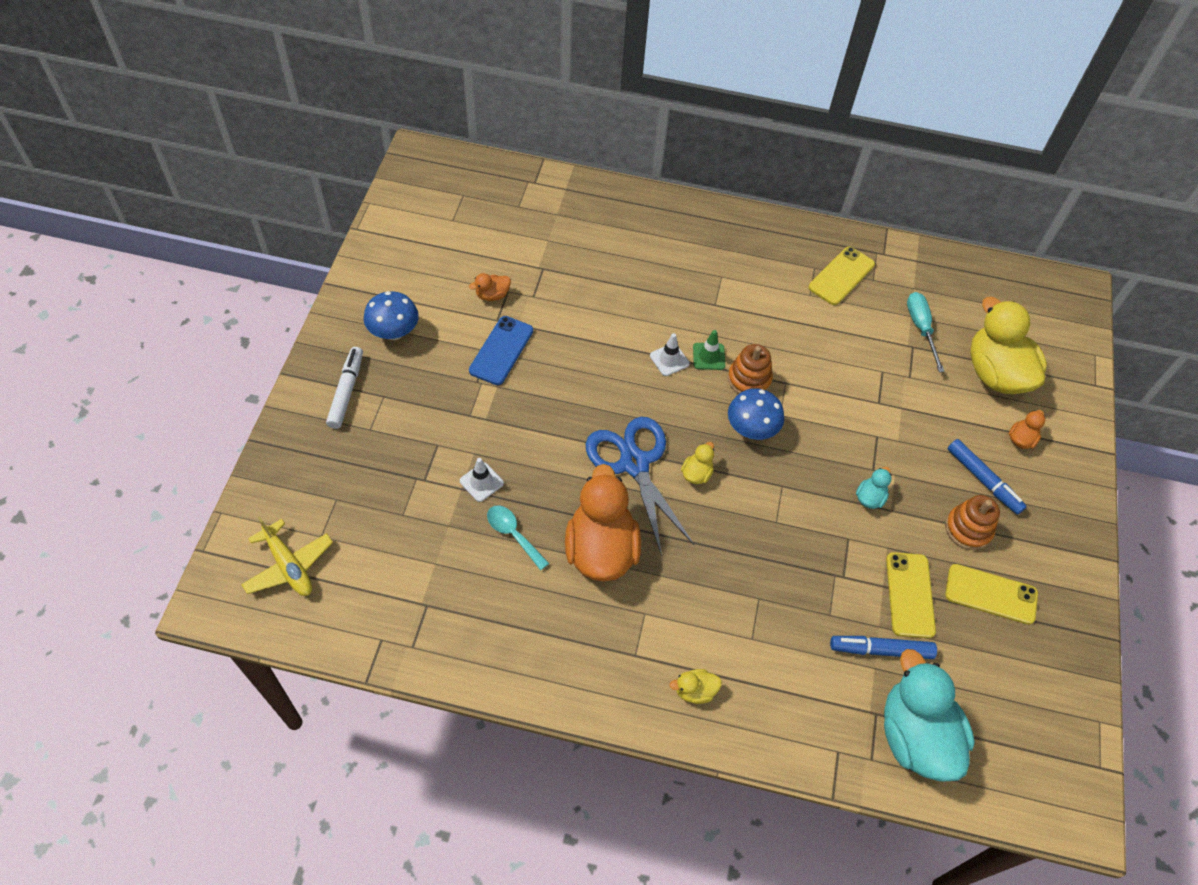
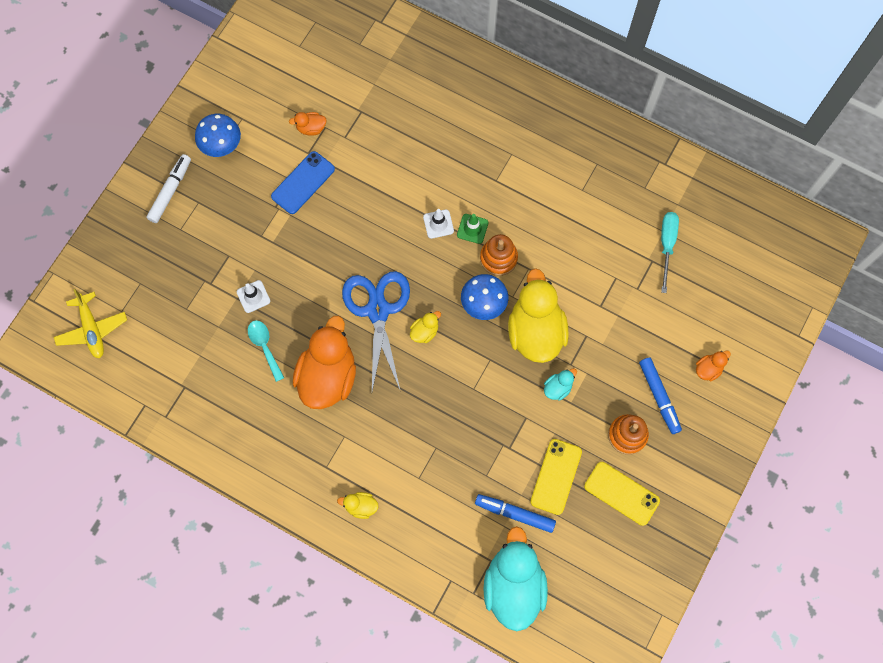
camera: 20 degrees right, 15 degrees up
yellow phone [809,247,875,305] -> none
yellow duck [970,297,1047,394] -> yellow duck moved to [508,268,569,363]

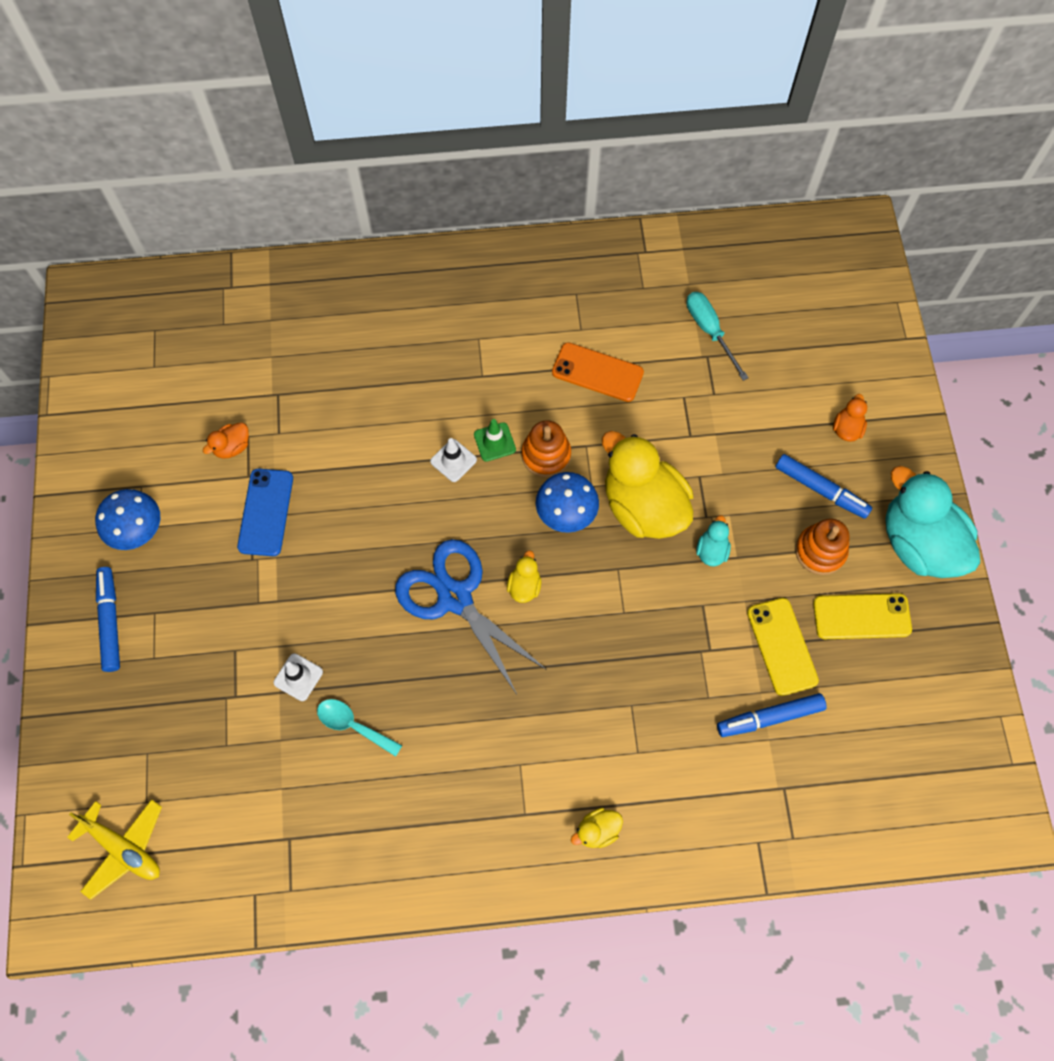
camera: 35 degrees left, 5 degrees down
white marker [146,154,191,223] -> blue marker [96,567,120,672]
orange duck [293,316,356,409] -> none
turquoise duck [484,526,548,631] -> turquoise duck moved to [885,466,980,578]
none -> orange phone [552,342,644,402]

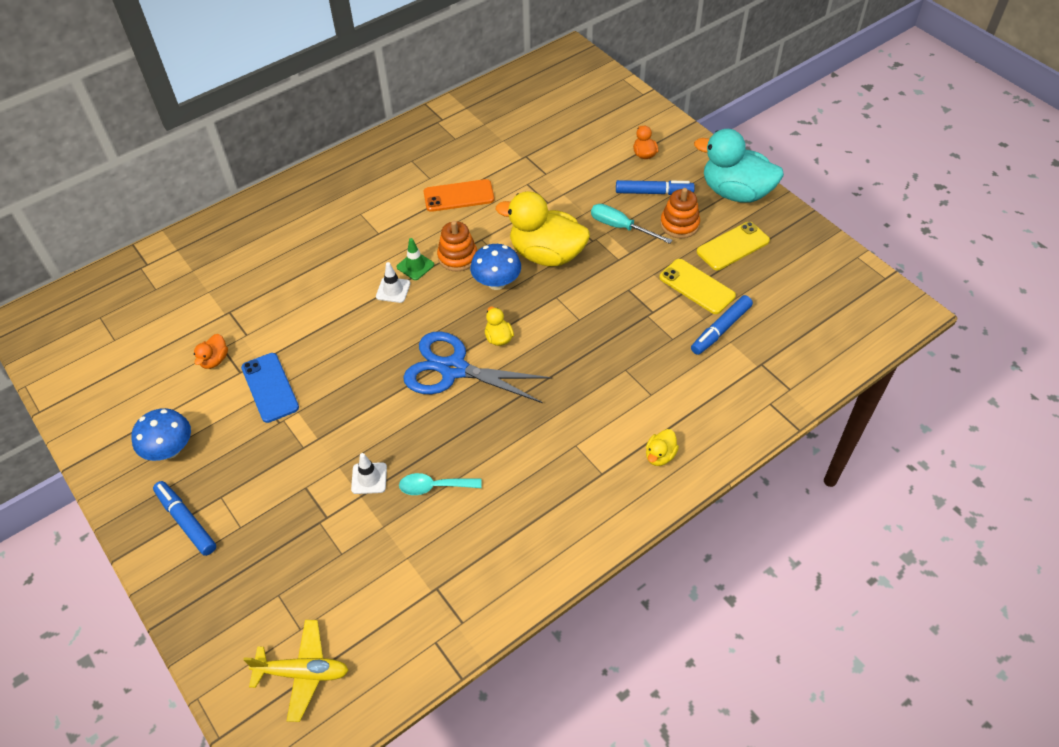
camera: 30 degrees left, 15 degrees down
turquoise screwdriver [686,292,749,381] -> turquoise screwdriver moved to [591,204,672,244]
turquoise duck [696,515,731,567] -> none

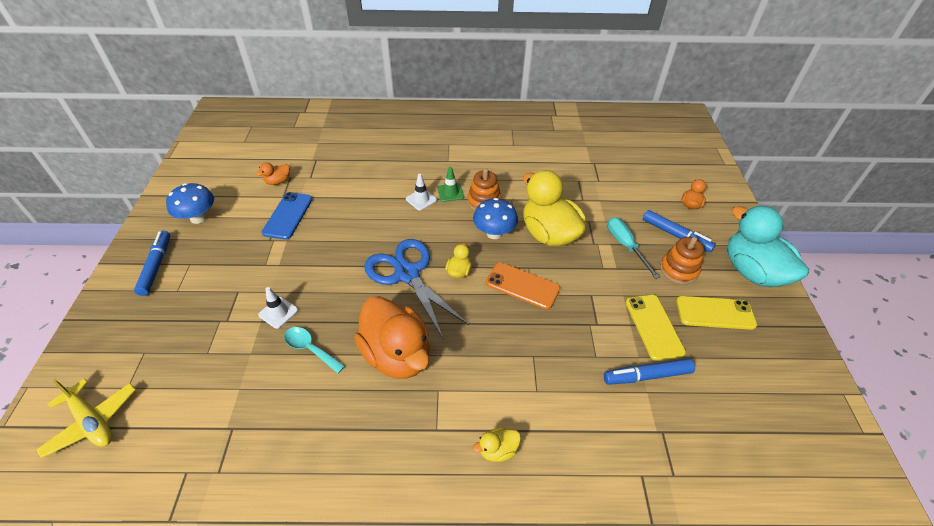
camera: 35 degrees right, 5 degrees down
orange phone [424,179,494,212] -> orange phone moved to [486,262,560,310]
none -> orange duck [354,296,430,379]

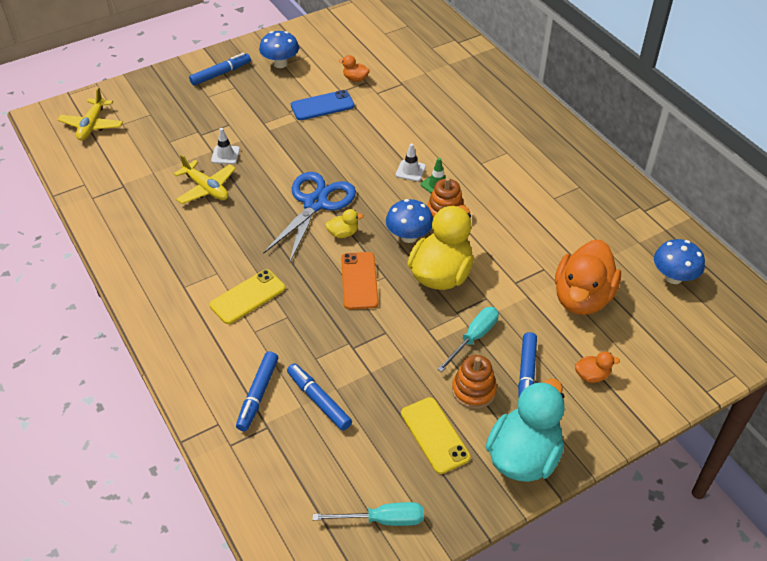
camera: 60 degrees right, 0 degrees up
turquoise spoon [284,327,345,373] -> yellow plane [174,154,236,204]
orange duck [354,296,430,379] -> orange duck moved to [555,240,621,315]
yellow duck [473,427,521,462] -> none
yellow phone [626,295,686,361] -> yellow phone moved to [210,269,285,324]
none -> blue marker [236,351,278,431]
none -> turquoise screwdriver [313,502,424,526]
none -> blue mushroom [654,239,705,284]

